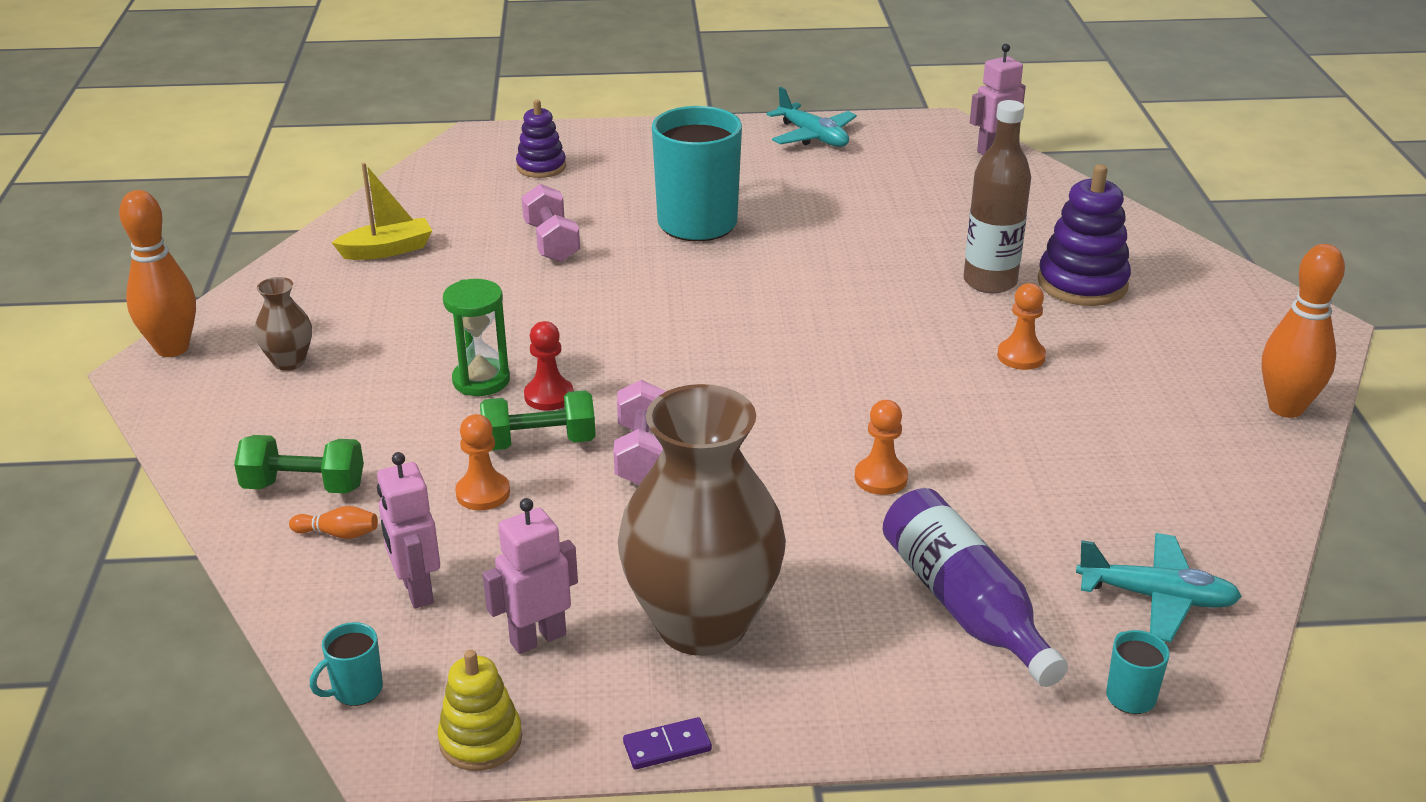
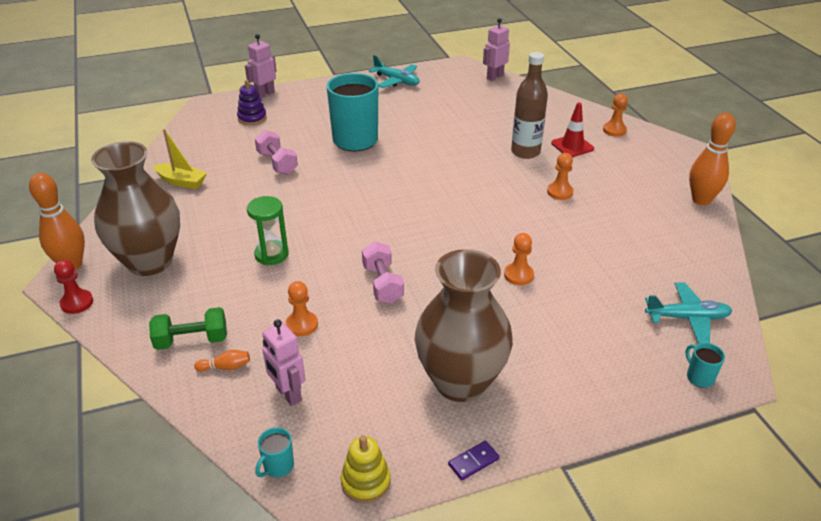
camera: 15 degrees left, 5 degrees up
brown vase [255,277,312,371] -> brown vase [91,141,180,276], size x2.32
yellow boat [332,163,432,260] -> yellow boat turned 60 degrees clockwise [153,129,207,189]
green dumbbell [480,390,596,450] -> none
pink robot [483,498,578,654] -> pink robot moved to [245,34,276,98]
red pawn [524,321,573,411] -> red pawn moved to [54,260,93,314]
purple bottle [883,488,1068,687] -> none
purple stacking toy [1038,164,1131,306] -> red traffic cone [551,103,594,157]
none -> orange pawn [603,93,628,137]

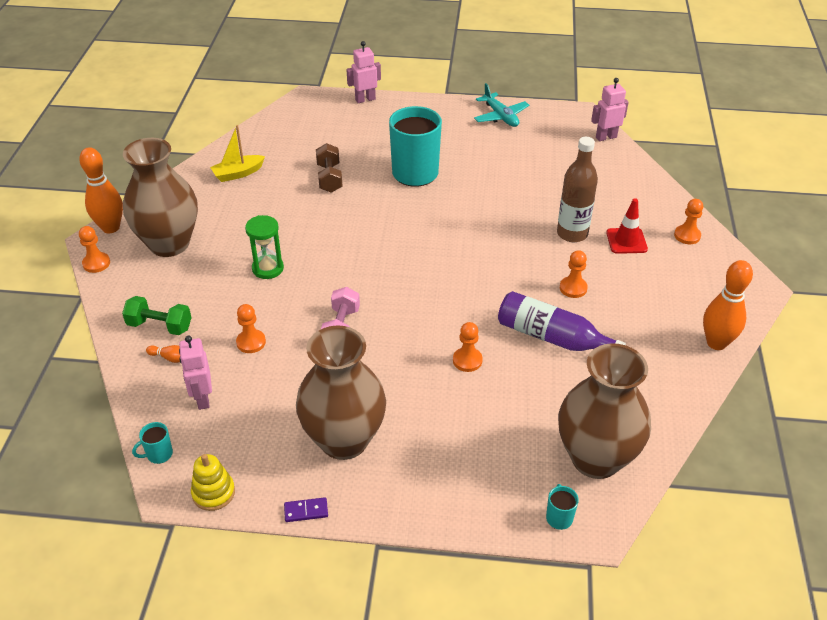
camera: 25 degrees right, 5 degrees up
red pawn [54,260,93,314] -> orange pawn [79,226,110,273]
yellow boat [153,129,207,189] -> yellow boat turned 105 degrees clockwise [210,125,265,182]
purple stacking toy [237,80,267,125] -> none
pink dumbbell [255,130,298,175] -> brown dumbbell [316,143,343,193]
turquoise plane [645,282,732,344] -> brown vase [558,343,651,479]
none -> purple bottle [498,291,626,351]

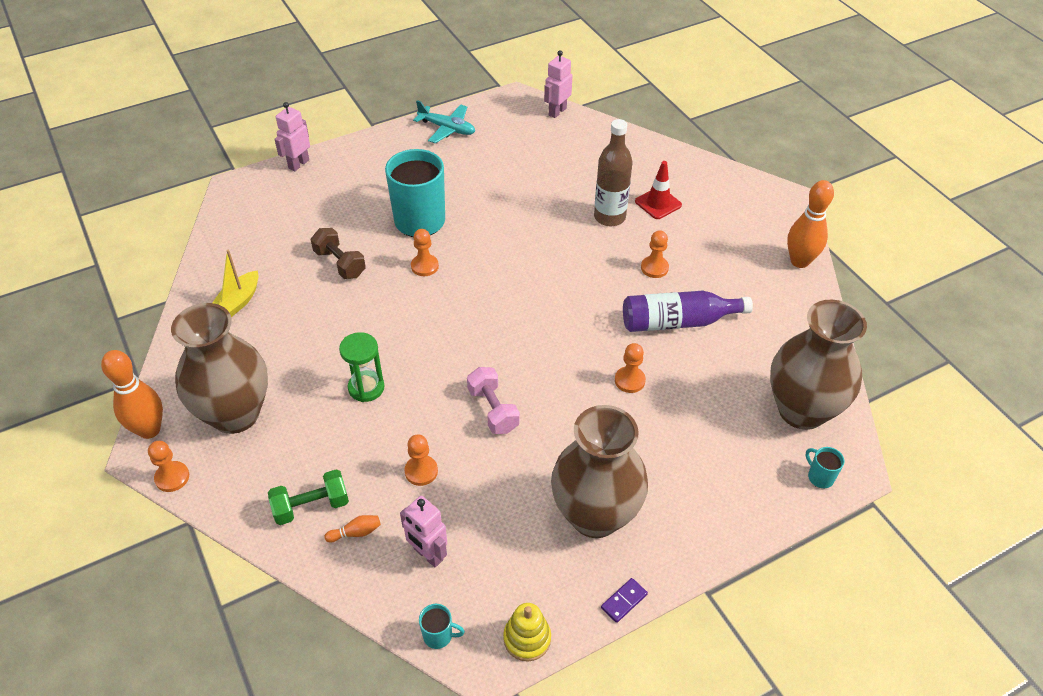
camera: 35 degrees left, 5 degrees up
turquoise mug [132,422,173,464] -> turquoise mug turned 105 degrees counterclockwise [419,604,465,649]
orange pawn [674,199,703,244] -> orange pawn moved to [411,229,439,276]

